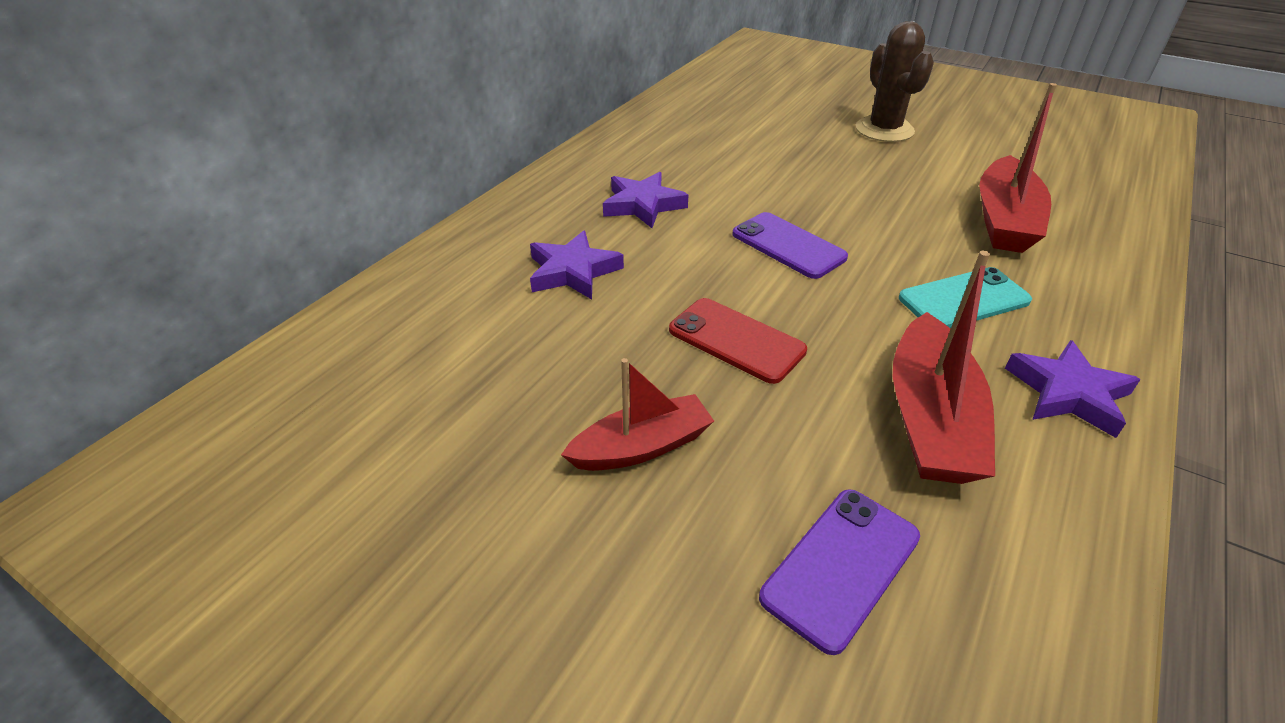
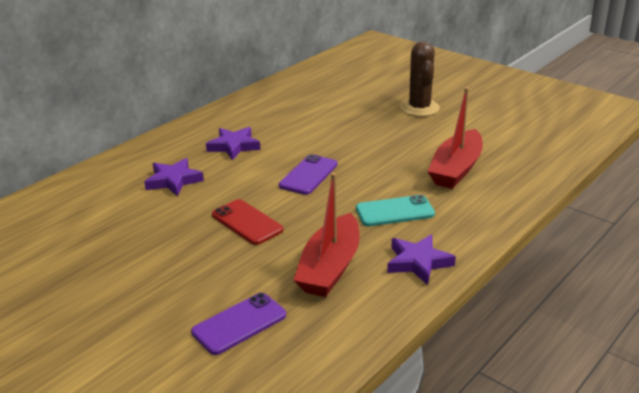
camera: 10 degrees right, 10 degrees down
red boat [561,358,714,471] -> none
purple phone [732,212,848,279] -> purple phone turned 60 degrees clockwise [279,154,338,195]

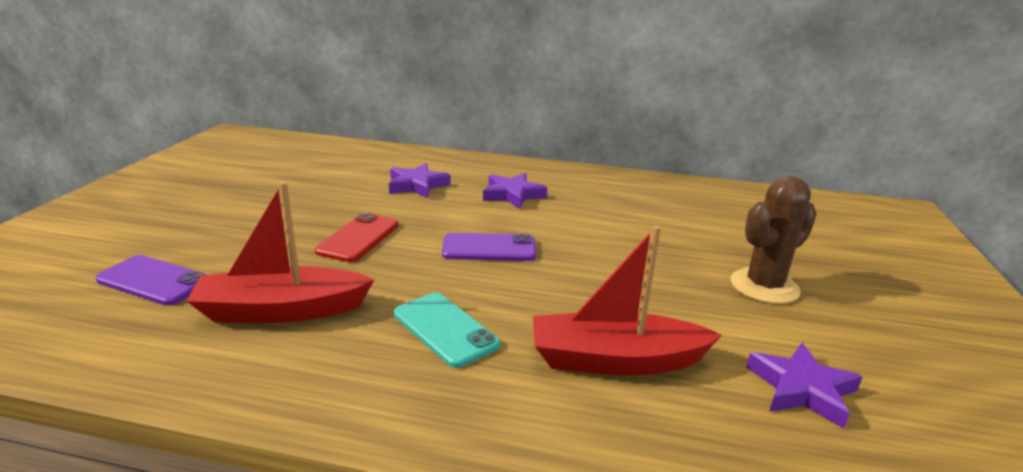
camera: 60 degrees right, 5 degrees down
purple star [387,234,456,285] -> purple star moved to [746,343,862,428]

